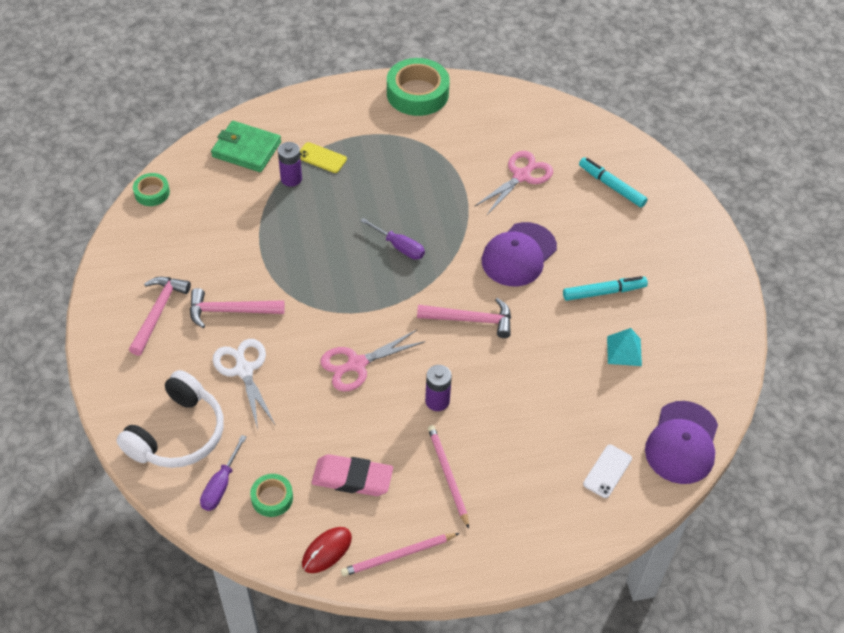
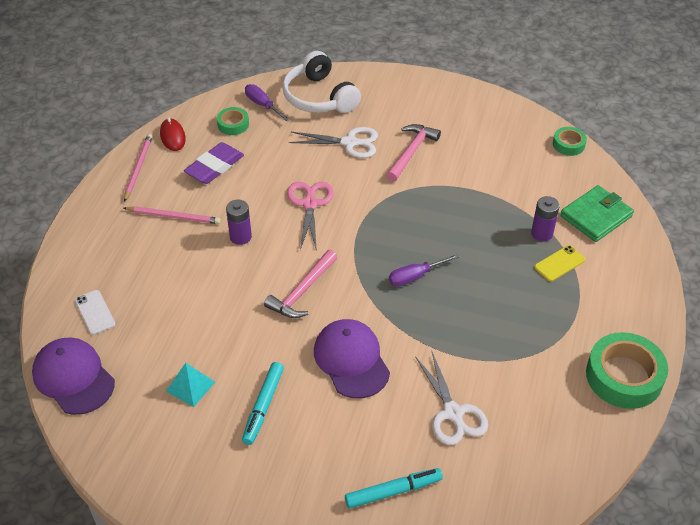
camera: 120 degrees right, 5 degrees down
pink hammer [129,277,191,356] -> none
pink eraser [312,454,393,496] -> purple eraser [184,142,244,184]
pink scissors [474,151,553,215] -> white scissors [415,352,488,445]

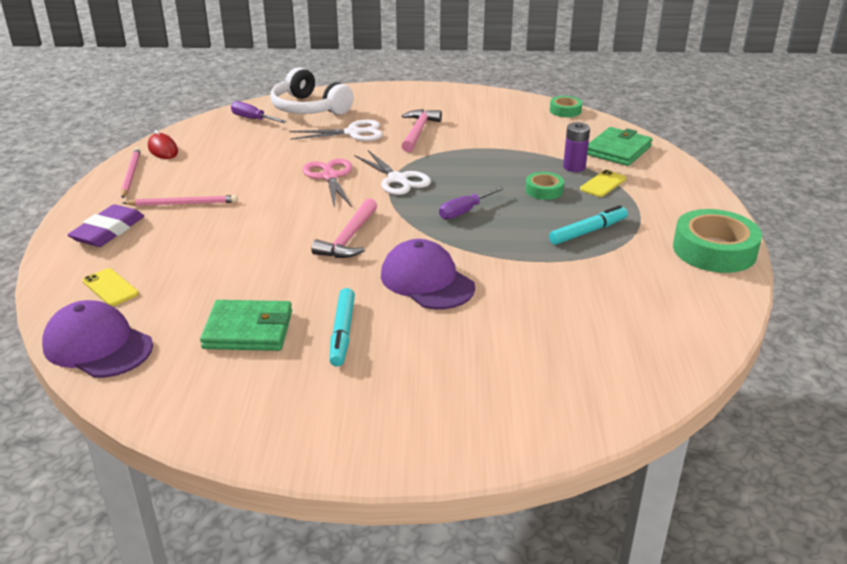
camera: 15 degrees left, 15 degrees down
white phone [75,290,115,335] -> yellow phone [83,268,139,306]
turquoise pyramid [166,363,215,407] -> green wallet [200,300,292,351]
purple eraser [184,142,244,184] -> purple eraser moved to [67,204,144,247]
green tape [217,107,249,135] -> green tape moved to [525,172,564,200]
purple battery [226,199,252,245] -> none
turquoise marker [345,468,443,508] -> turquoise marker moved to [549,205,628,245]
white scissors [415,352,488,445] -> white scissors moved to [354,150,431,195]

